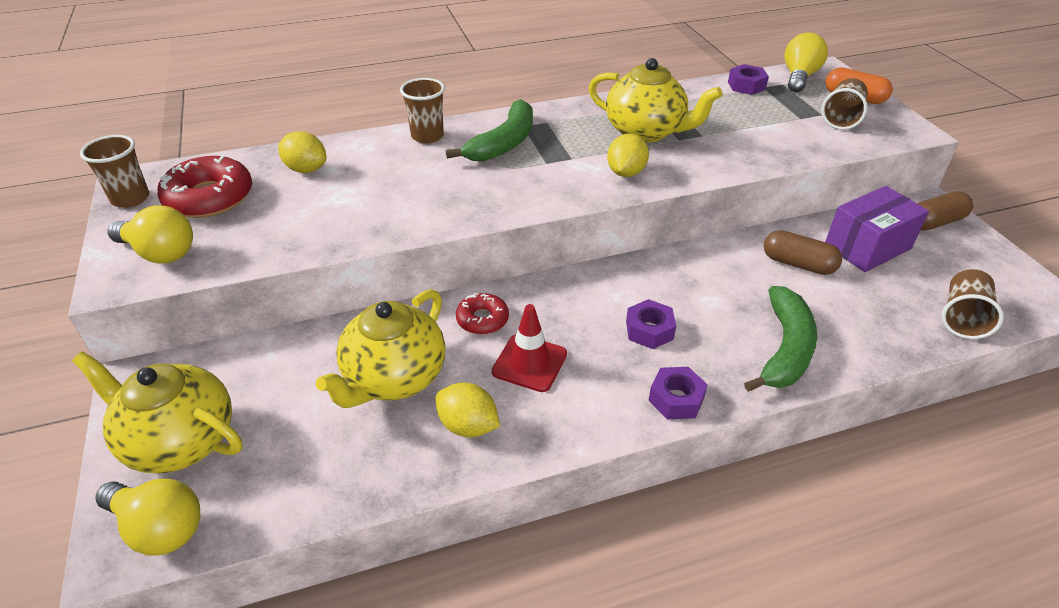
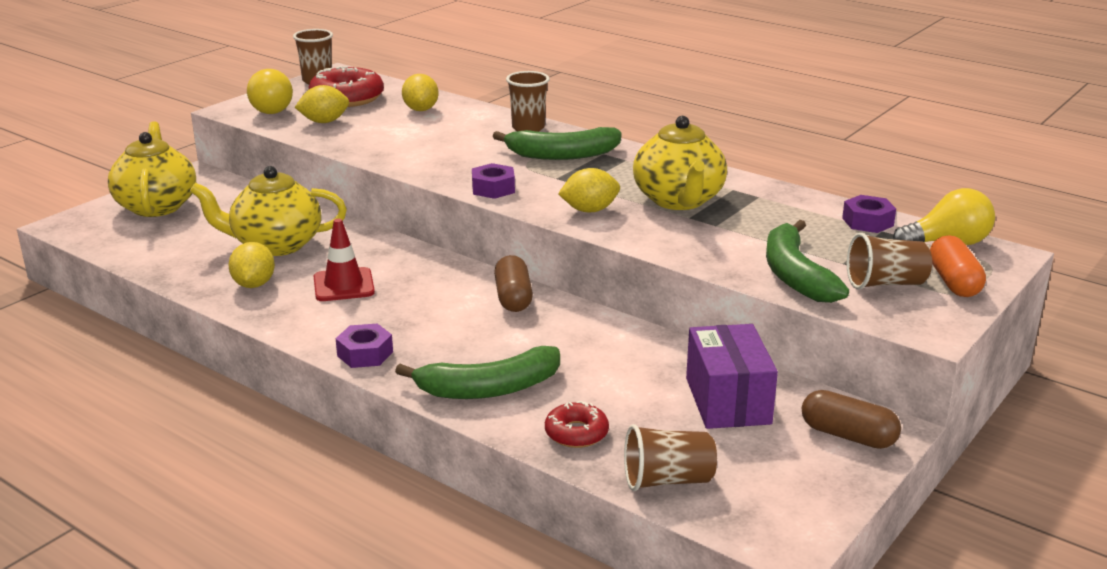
camera: 55 degrees right, 15 degrees down
yellow light bulb [95,479,200,556] -> none
red donut [456,293,509,334] -> red donut moved to [545,401,609,448]
purple nut [626,299,676,349] -> purple nut moved to [472,163,515,199]
brown capsule [764,230,842,275] -> brown capsule moved to [494,255,533,312]
purple box [825,186,929,272] -> purple box turned 60 degrees clockwise [686,324,778,429]
none -> yellow lemon [295,85,349,123]
none -> green banana [766,220,849,303]

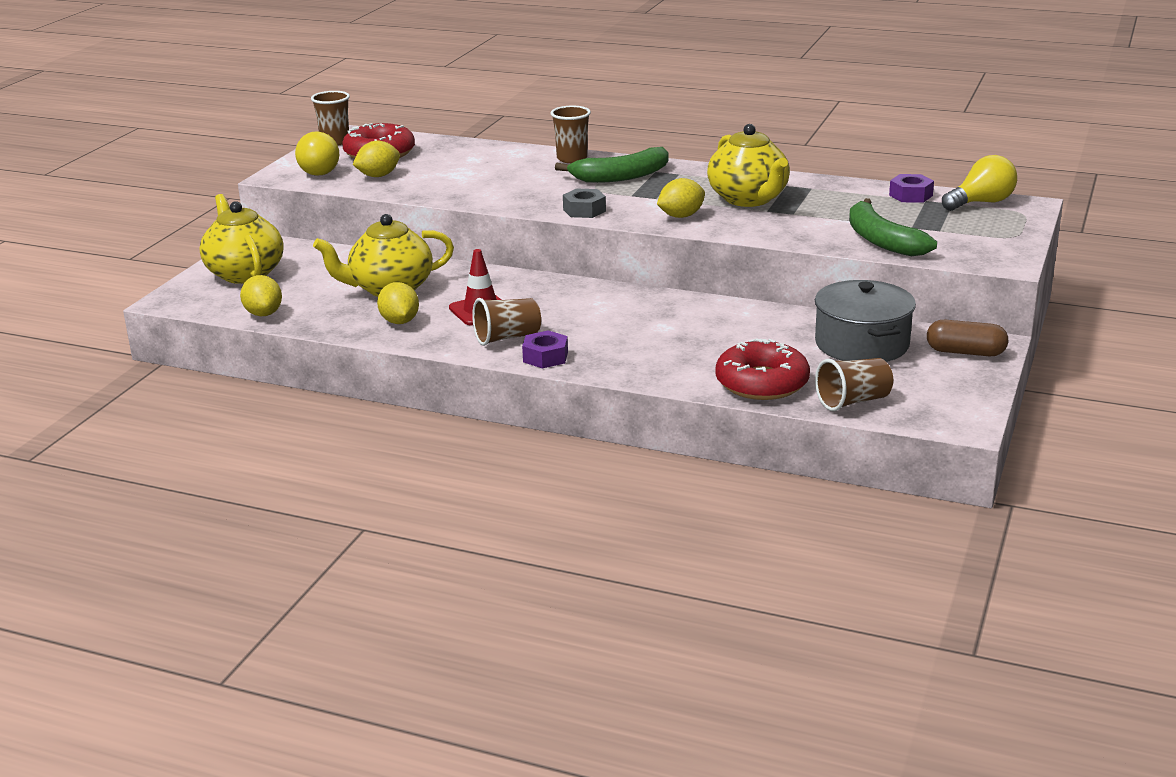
camera: 15 degrees left, 0 degrees up
green banana [395,346,560,399] -> none
yellow lemon [402,74,439,111] -> yellow lemon moved to [240,275,282,316]
purple nut [472,163,515,199] -> grey nut [563,188,606,218]
brown capsule [494,255,533,312] -> none
red donut [545,401,609,448] -> red donut [715,338,810,400], size x1.77
purple box [686,324,778,429] -> grey pot [815,280,916,362]
brown cup [847,233,932,290] -> brown cup moved to [472,298,541,346]
orange capsule [930,235,986,297] -> none

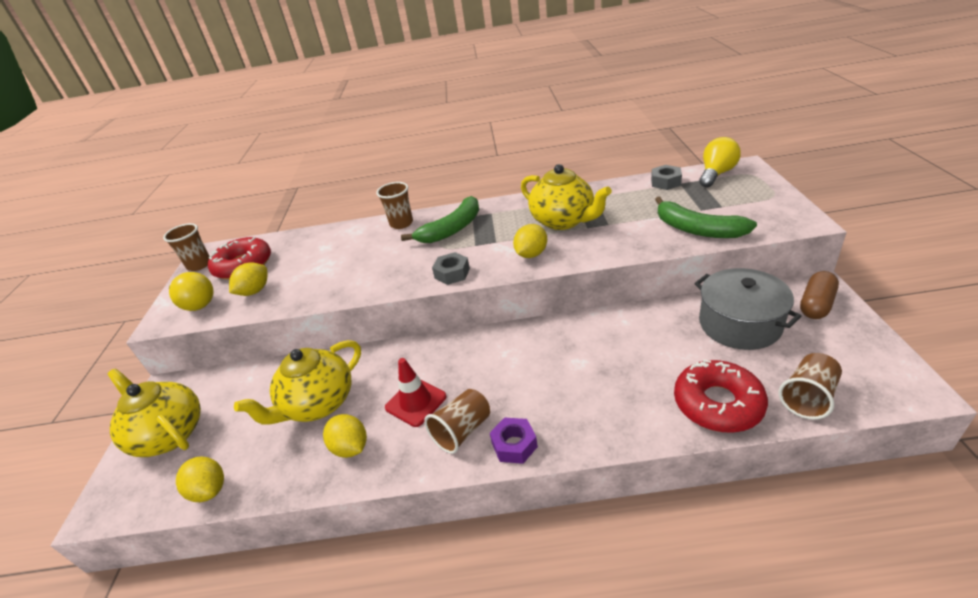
camera: 20 degrees left, 10 degrees up
purple nut [889,174,934,203] -> grey nut [651,165,682,190]
brown capsule [927,320,1008,356] -> brown capsule turned 45 degrees counterclockwise [800,271,839,319]

